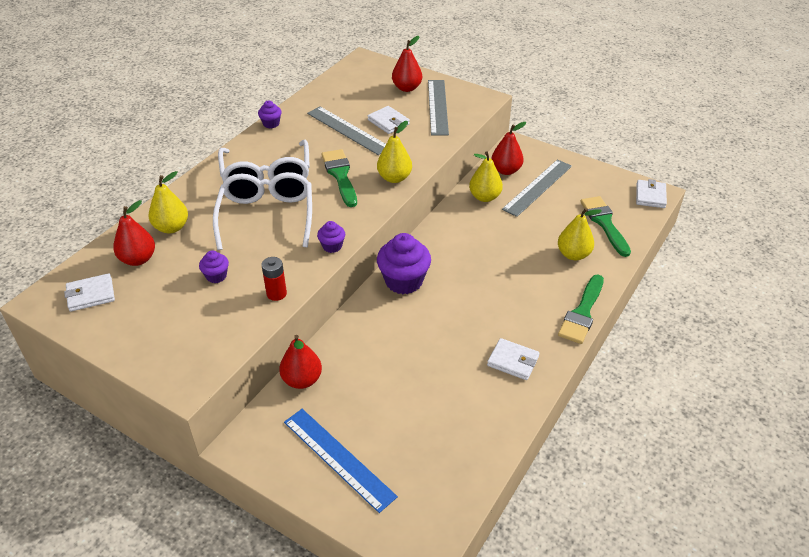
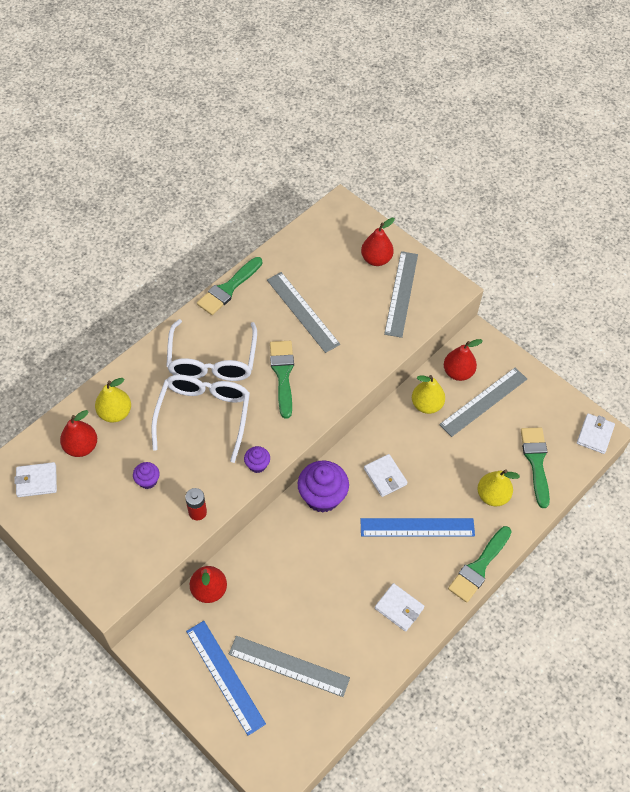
camera: 10 degrees right, 15 degrees up
purple cupcake [258,100,282,129] -> green brush [197,257,263,315]
white wallet [368,106,410,134] -> white wallet moved to [364,454,408,497]
yellow pear [377,121,412,183] -> none
none -> grey ruler [229,636,350,697]
none -> blue ruler [360,518,475,537]

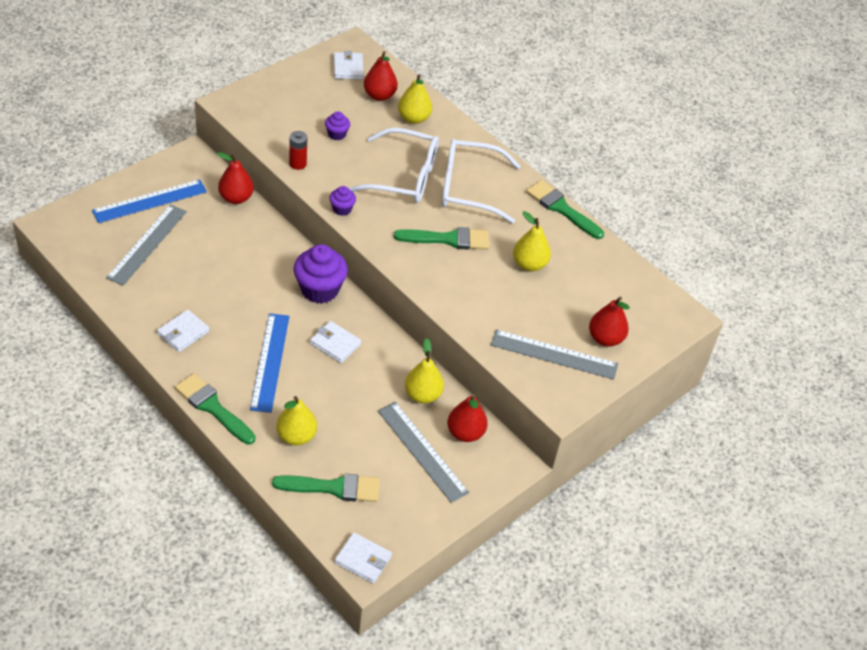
camera: 90 degrees right, 10 degrees down
grey ruler [267,272,340,353] -> yellow pear [513,211,551,271]
white wallet [364,454,408,497] -> white wallet turned 60 degrees clockwise [310,321,361,363]

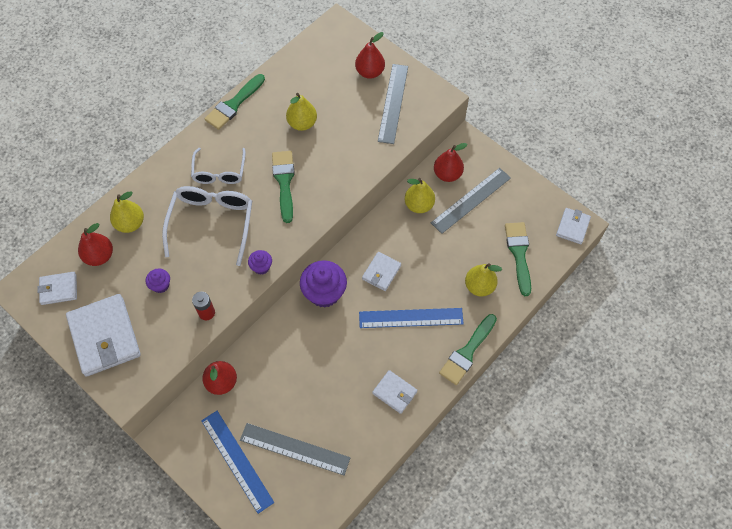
camera: 90 degrees left, 15 degrees up
white glasses [441,139,521,223] -> white glasses [191,148,246,184], size x0.65
none -> white wallet [66,294,141,377]

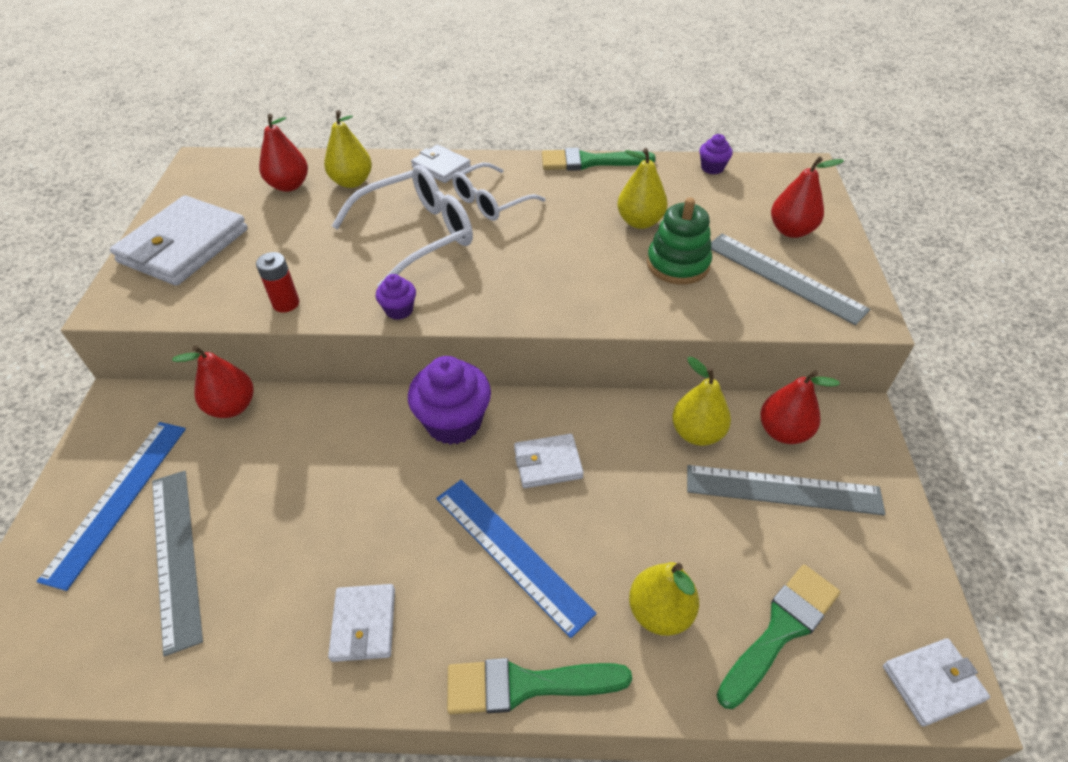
camera: 50 degrees right, 15 degrees down
white wallet [37,272,77,305] -> white wallet moved to [411,145,471,183]
purple cupcake [146,268,170,293] -> purple cupcake moved to [699,134,733,174]
green brush [272,151,295,223] -> none
grey ruler [378,64,408,144] -> grey ruler turned 75 degrees clockwise [711,234,870,325]
none -> green stacking toy [647,197,712,285]

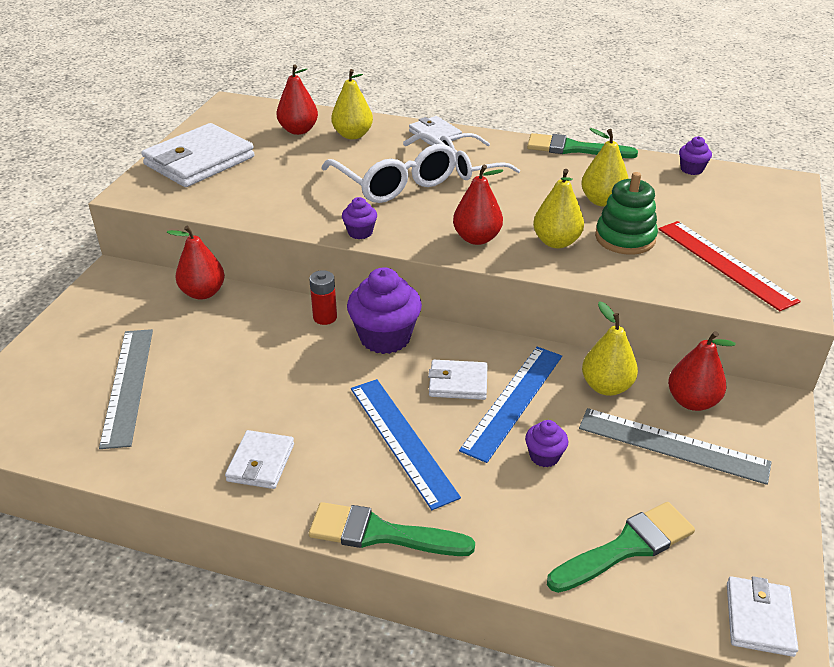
camera: 15 degrees right, 10 degrees down
blue ruler [36,422,186,591] -> blue ruler moved to [459,347,562,463]
red battery [256,252,299,313] -> red battery moved to [309,270,337,325]
white glasses [332,165,473,287] -> white glasses turned 75 degrees clockwise [321,132,457,203]
yellow pear [629,562,699,636] -> yellow pear moved to [533,169,584,248]
grey ruler [711,234,870,325] -> red ruler [658,221,801,311]
red pear [771,156,844,238] -> red pear moved to [453,165,503,245]
white wallet [883,638,990,727] -> white wallet turned 75 degrees counterclockwise [727,576,798,657]
none -> purple cupcake [525,420,568,467]

